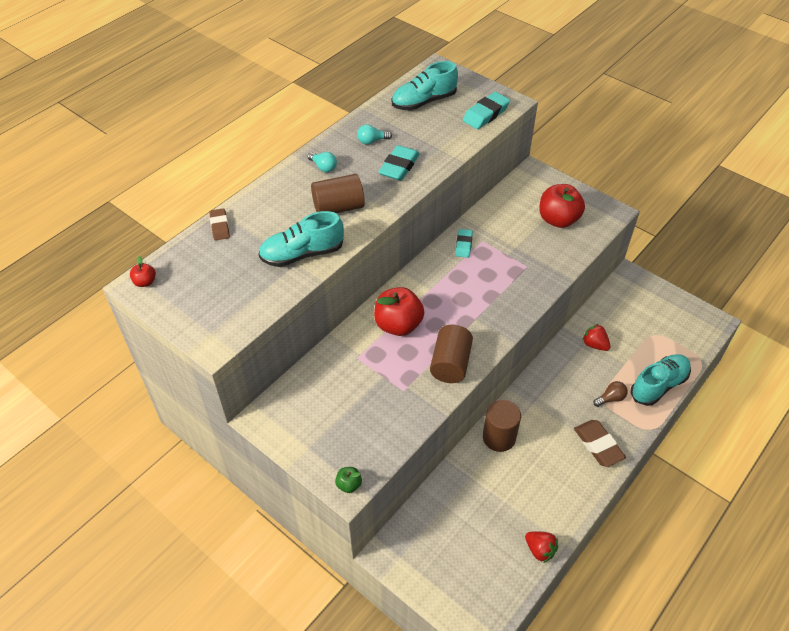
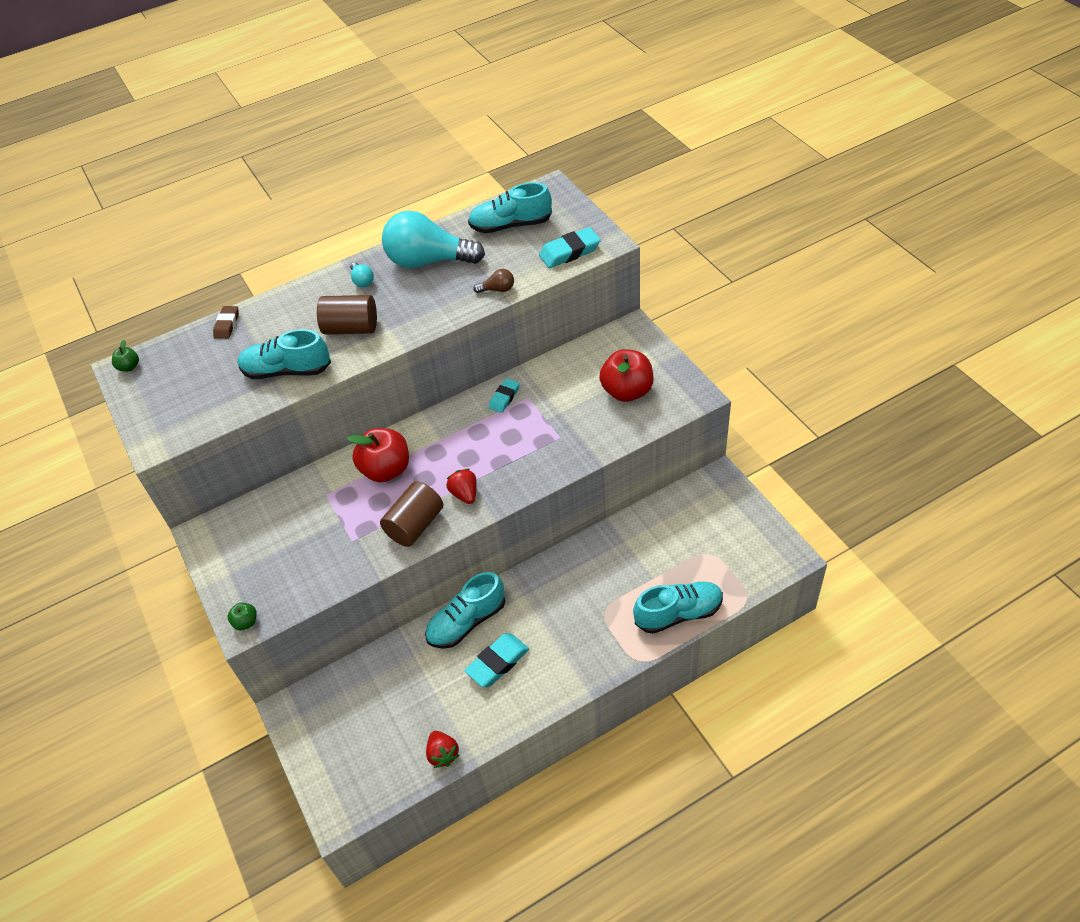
camera: 25 degrees right, 0 degrees up
red apple [130,256,156,287] -> green apple [112,340,139,372]
turquoise light bulb [357,124,392,145] -> turquoise light bulb [382,211,485,268], size x2.50
turquoise eraser [378,145,420,181] -> turquoise eraser moved to [465,633,529,687]
brown cylinder [483,400,521,452] -> turquoise shoe [425,572,505,649]
brown eraser [574,420,626,467] -> none
red strawberry [582,324,610,351] -> red strawberry moved to [447,469,477,504]
brown light bulb [593,381,628,407] -> brown light bulb moved to [474,269,514,293]

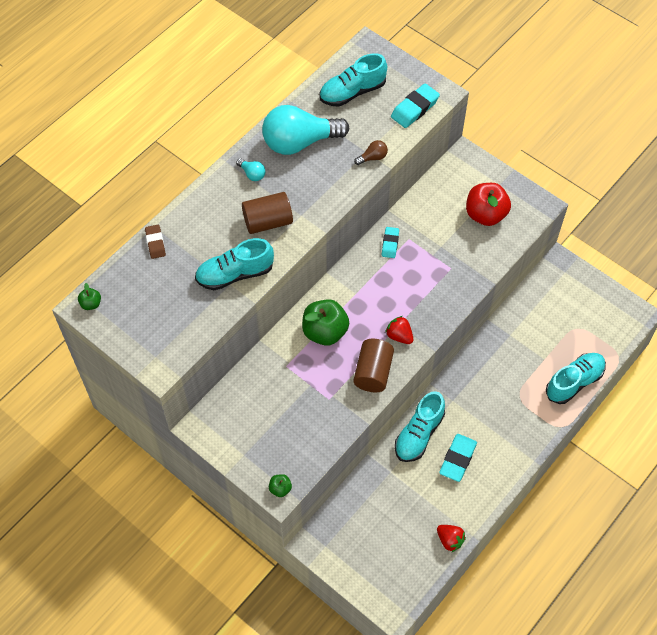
camera: 25 degrees left, 10 degrees up
red apple [347,428,409,482] -> green apple [302,299,349,346]

